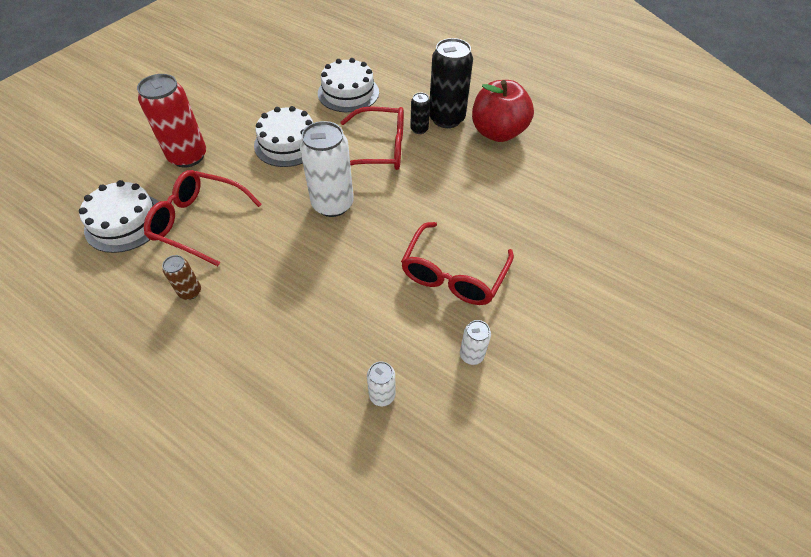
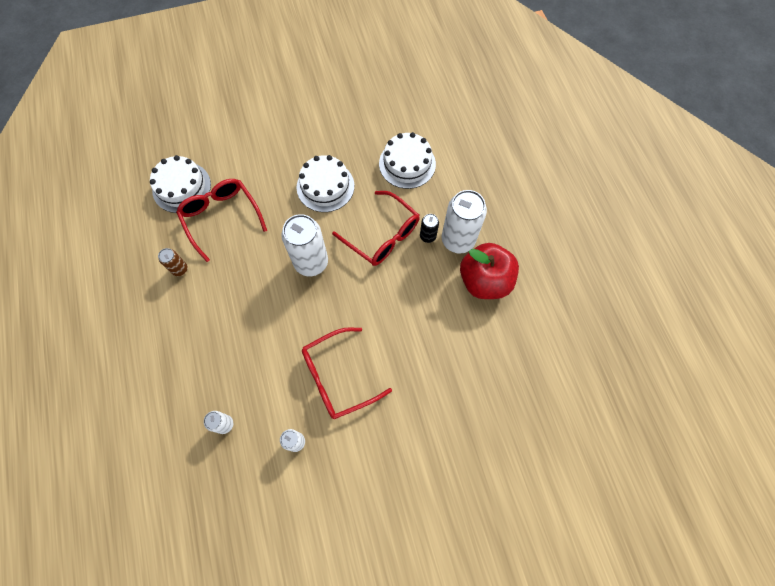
camera: 40 degrees right, 15 degrees up
red can [137,74,206,168] -> none
black can [429,38,473,128] -> white can [442,190,487,254]

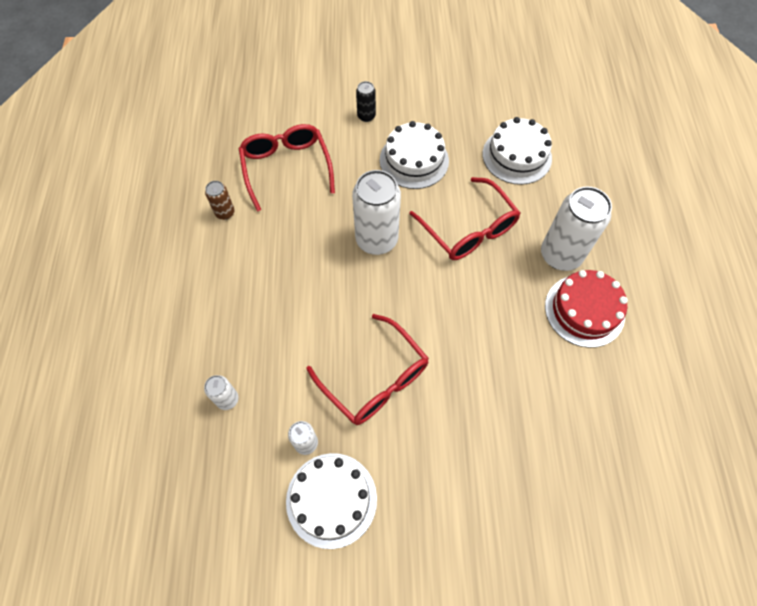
camera: 15 degrees right, 5 degrees down
white cake [150,155,211,213] -> white cake moved to [286,453,377,549]
red glasses [302,327,392,419] -> red glasses turned 120 degrees counterclockwise [306,314,429,425]
black can [420,214,439,243] -> black can moved to [356,81,376,122]
red apple [460,243,519,299] -> red cake [545,270,628,348]

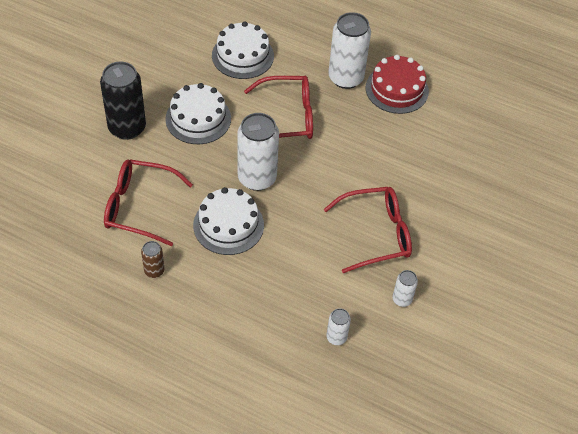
camera: 65 degrees left, 10 degrees down
white cake [286,453,377,549] -> white cake moved to [193,187,264,255]
black can [356,81,376,122] -> black can [100,62,146,140], size x2.07

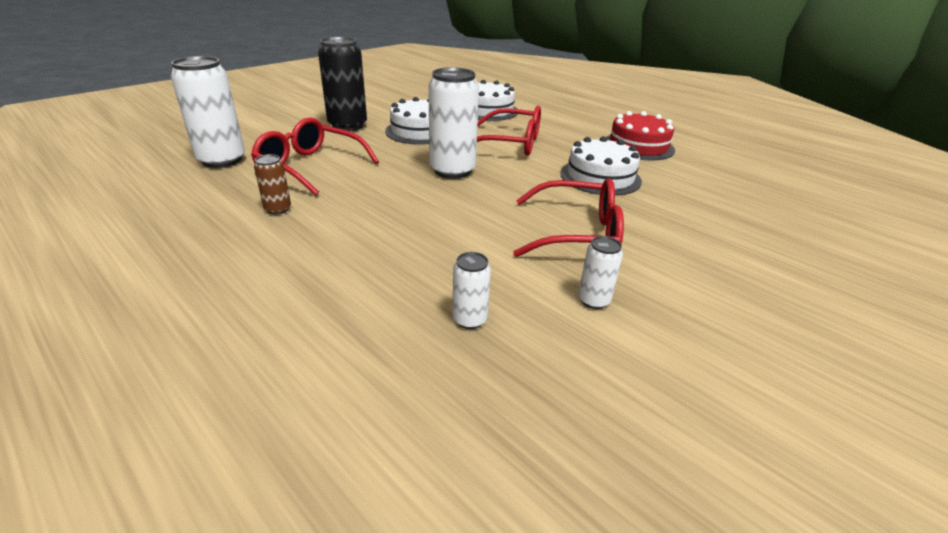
camera: 20 degrees right, 20 degrees down
white cake [193,187,264,255] -> white cake moved to [560,136,642,196]
white can [328,12,371,89] -> white can moved to [171,56,245,168]

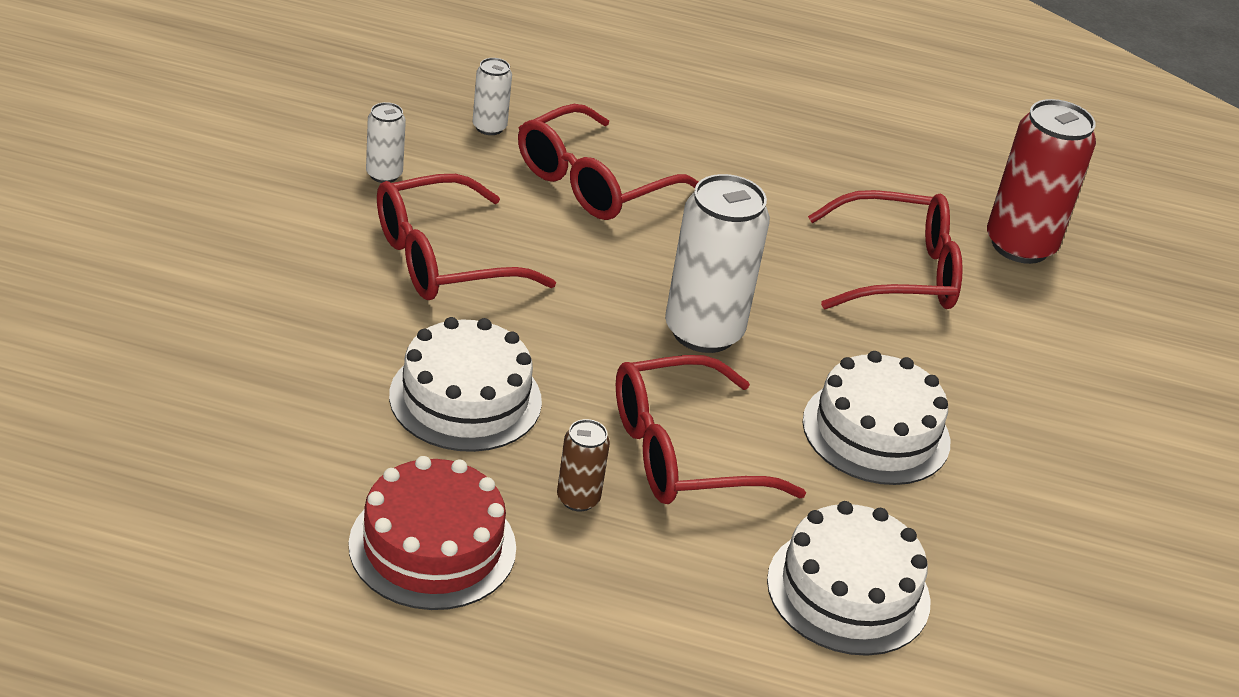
camera: 145 degrees right, 5 degrees up
white can [171,56,245,168] -> red can [987,99,1096,264]
brown can [254,154,291,215] -> brown can moved to [557,419,610,512]
black can [318,37,367,131] -> none
none -> red glasses [518,104,699,220]

